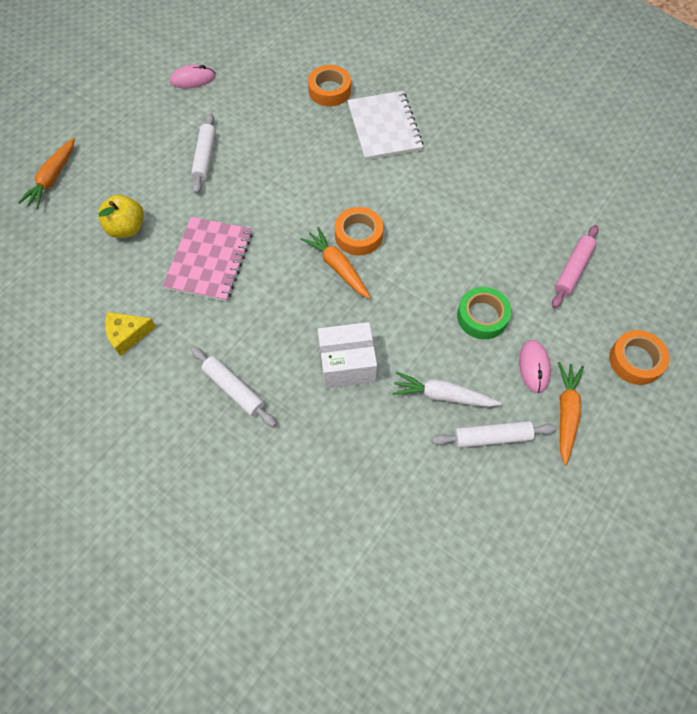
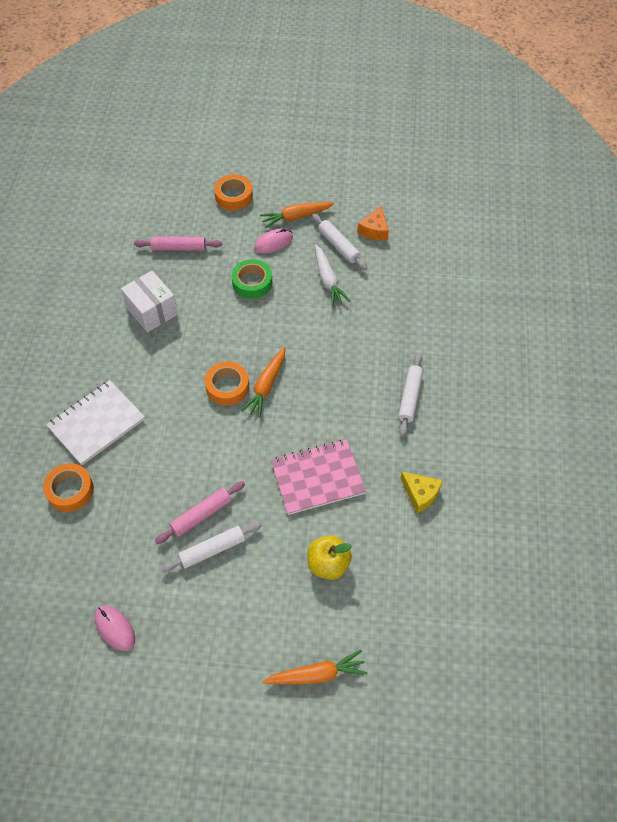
camera: 120 degrees left, 5 degrees down
white box [318,322,377,389] -> white box moved to [121,271,178,332]
none -> pink rolling pin [155,481,245,544]
none -> orange cheese [357,206,389,240]

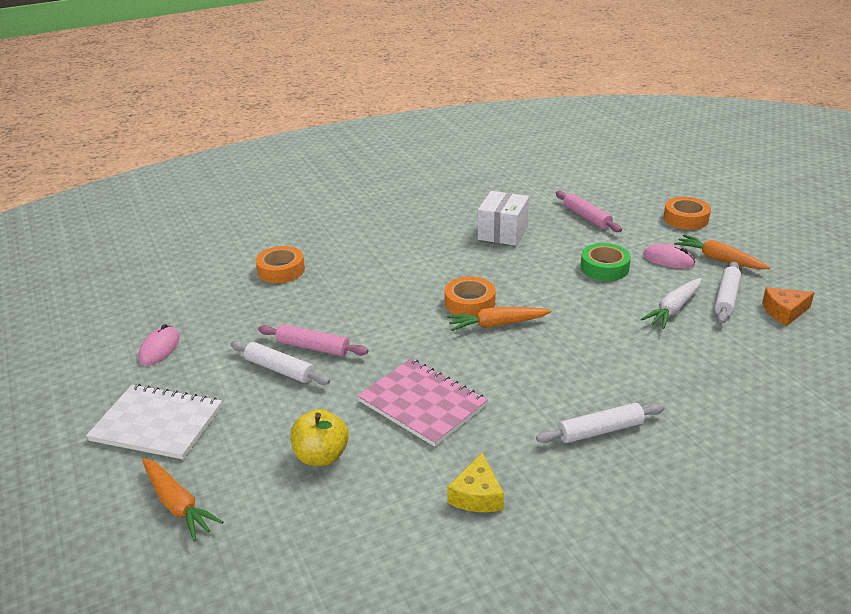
camera: 60 degrees right, 25 degrees down
white notebook [46,380,145,465] -> white notebook moved to [86,384,222,459]

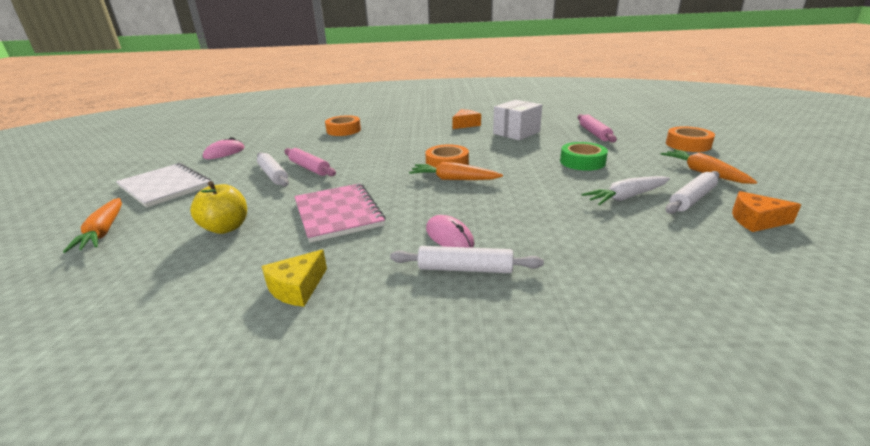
camera: 25 degrees right, 5 degrees down
pink mouse [643,244,695,269] -> pink mouse moved to [426,215,475,248]
none -> orange cheese [452,109,481,129]

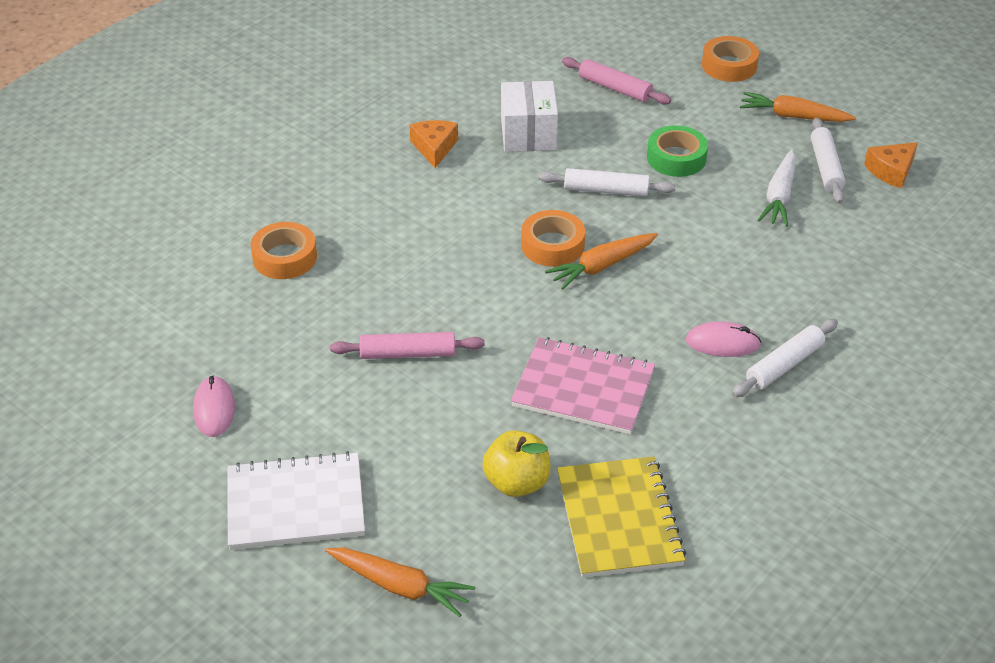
camera: 50 degrees left, 15 degrees up
white rolling pin [257,152,289,187] -> white rolling pin moved to [539,168,675,197]
yellow cheese [261,250,327,307] -> none
none -> yellow notebook [557,456,686,578]

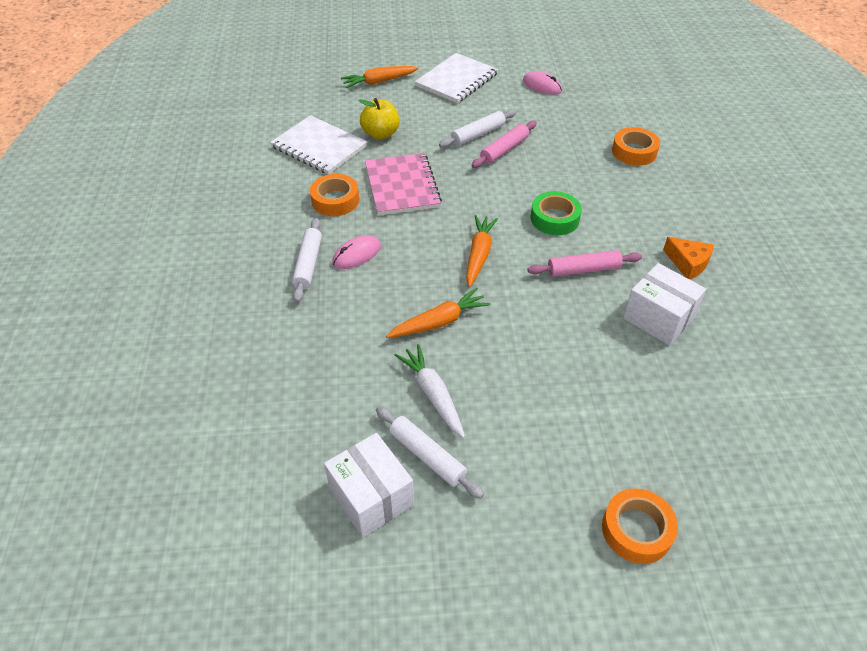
camera: 135 degrees right, 5 degrees up
pink notebook [511,337,655,435] -> pink notebook turned 75 degrees counterclockwise [365,153,442,215]
orange tape [521,210,585,267] -> orange tape moved to [310,174,359,216]
white rolling pin [539,168,675,197] -> white rolling pin moved to [439,109,516,148]
yellow notebook [557,456,686,578] -> white notebook [270,115,367,175]
pink rolling pin [562,57,671,105] -> pink rolling pin moved to [527,250,642,277]
green tape [647,125,708,177] -> green tape moved to [531,191,582,235]
orange carrot [740,92,856,122] -> orange carrot moved to [386,288,490,338]
orange cheese [864,142,918,189] -> white box [324,433,414,537]

